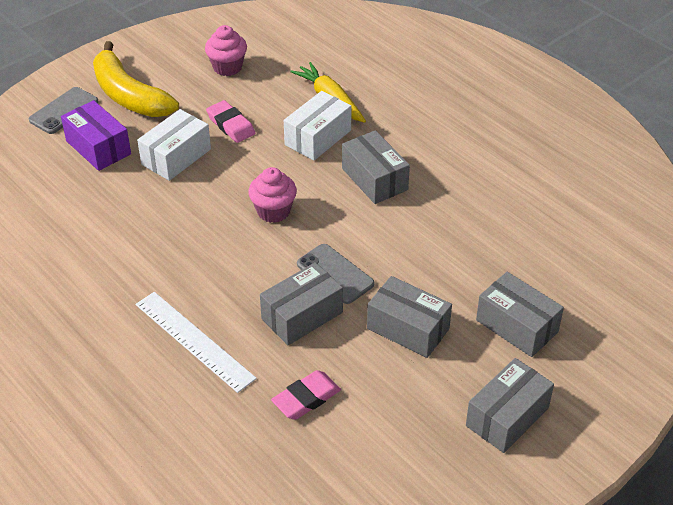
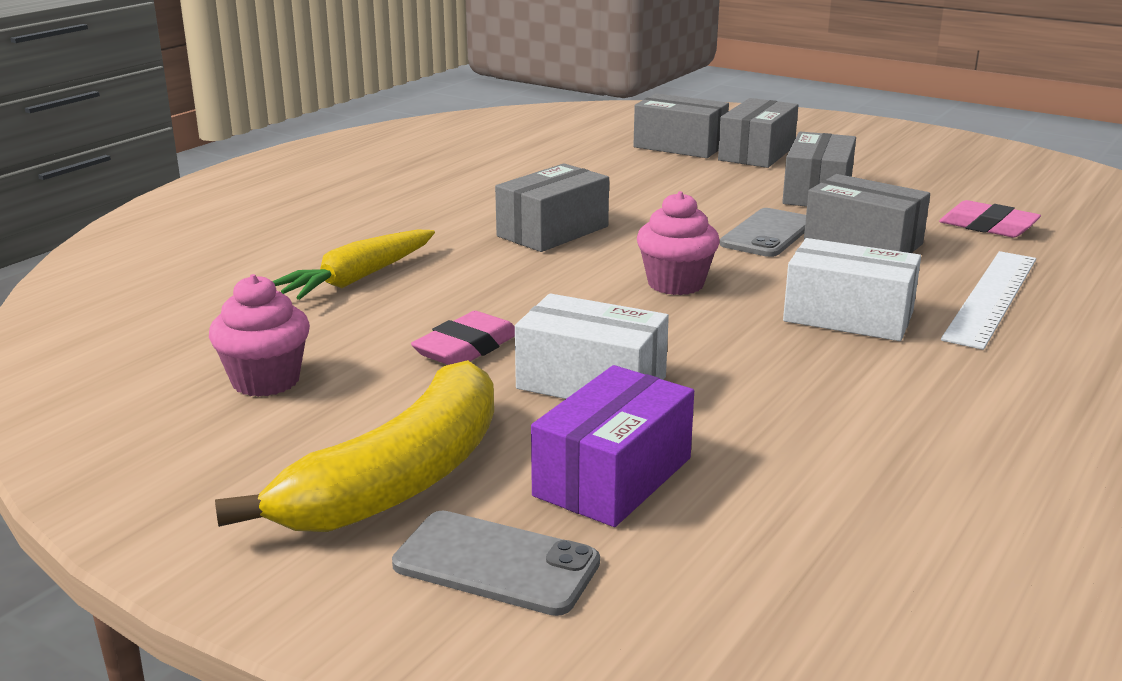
camera: 105 degrees left, 20 degrees down
white box [284,91,352,161] -> white box moved to [783,238,921,341]
grey box [466,358,554,453] -> grey box moved to [633,93,729,158]

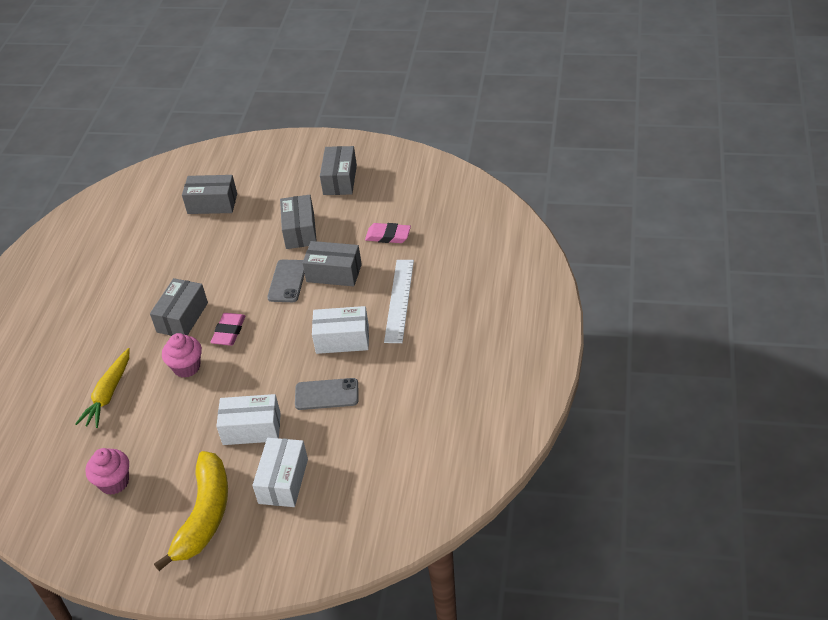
camera: 20 degrees left, 20 degrees up
grey phone [392,510,600,616] -> grey phone moved to [295,378,358,410]
pink eraser [411,311,515,365] -> pink eraser moved to [211,313,245,346]
purple box [531,365,694,527] -> white box [252,438,308,507]
pink cupcake [637,191,720,295] -> pink cupcake moved to [162,333,202,378]
grey box [718,98,798,168] -> grey box moved to [320,146,357,195]

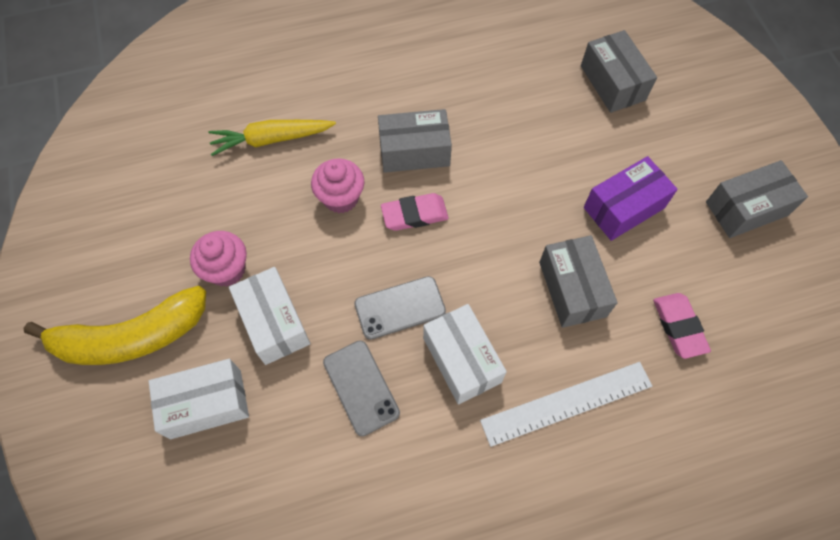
camera: 60 degrees right, 20 degrees up
pink cupcake [85,448,129,495] -> pink cupcake moved to [190,231,247,287]
grey phone [267,259,305,302] -> grey phone moved to [354,276,446,340]
grey box [280,195,317,249] -> purple box [584,156,678,241]

